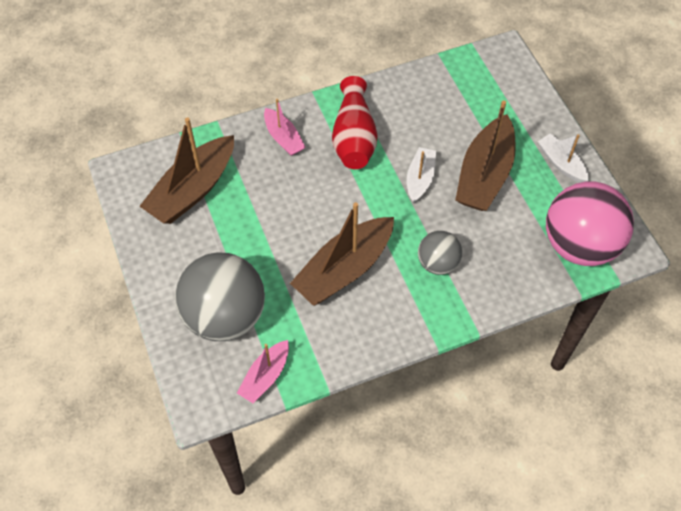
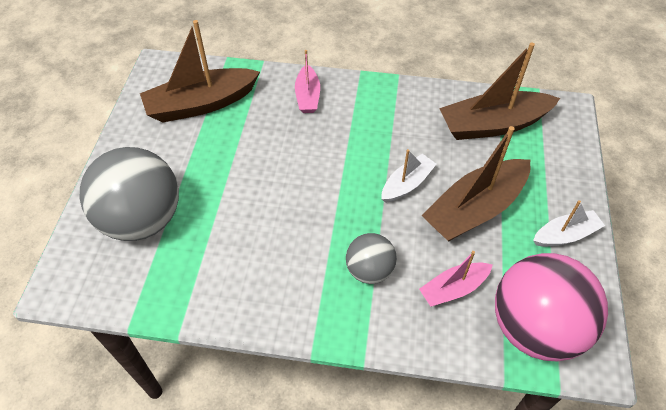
camera: 30 degrees right, 5 degrees down
pink boat [237,340,289,403] -> pink boat moved to [419,251,493,307]
brown boat [290,202,394,306] -> brown boat moved to [439,43,560,140]
red vase [332,76,378,169] -> none
white boat [538,133,589,183] -> white boat turned 75 degrees clockwise [533,200,605,247]

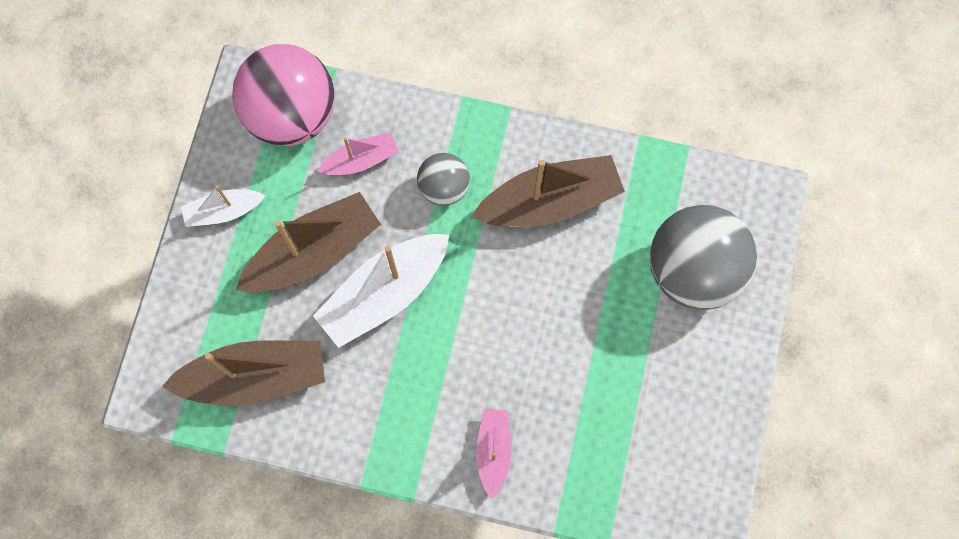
camera: 175 degrees left, 20 degrees up
brown boat [140,20,260,122] -> brown boat moved to [472,155,625,227]
white boat [381,149,437,203] -> white boat [313,234,450,348], size x1.82

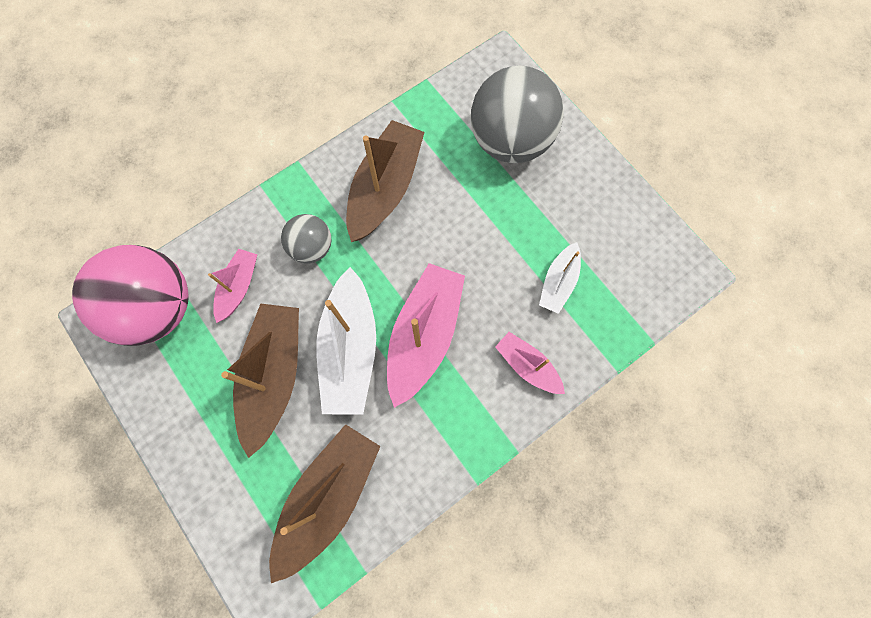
camera: 50 degrees left, 0 degrees up
white boat [181,185,266,227] -> white boat moved to [539,242,581,314]
none -> pink boat [387,263,465,408]

